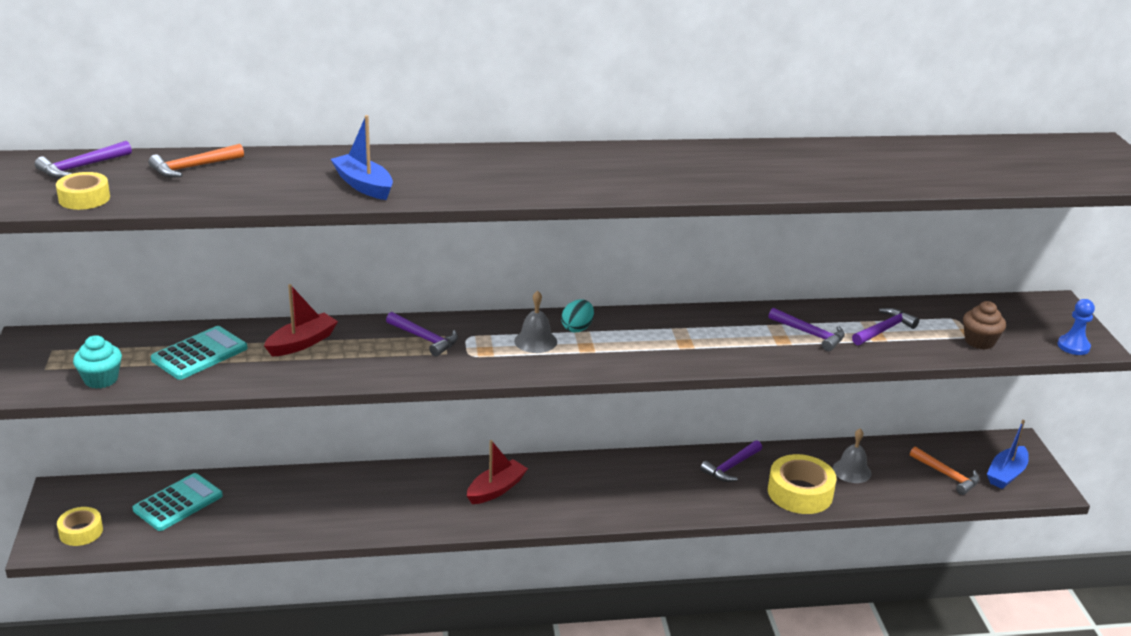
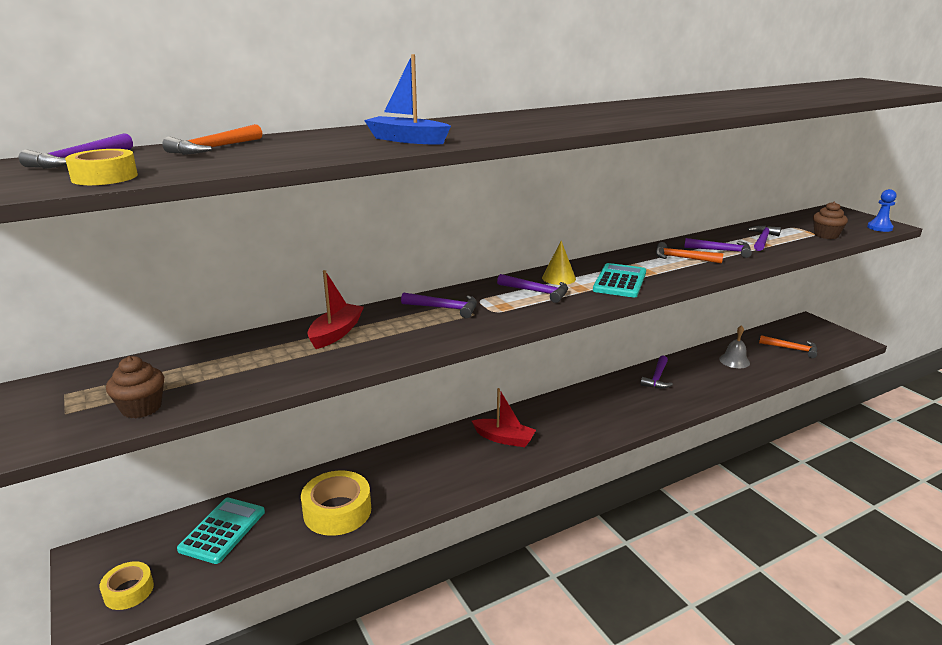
camera: 20 degrees left, 5 degrees down
turquoise cupcake [73,335,122,389] -> brown cupcake [106,356,164,418]
turquoise calculator [151,326,248,380] -> turquoise calculator moved to [593,263,646,298]
red boat [467,440,528,504] -> red boat turned 90 degrees clockwise [472,388,536,447]
grey bell [514,291,557,353] -> purple hammer [497,274,568,303]
turquoise egg [561,299,594,333] -> yellow cone [542,241,576,285]
yellow tape [768,454,837,514] -> yellow tape moved to [301,470,371,536]
blue boat [987,420,1029,489] -> none
none -> orange hammer [656,242,724,264]

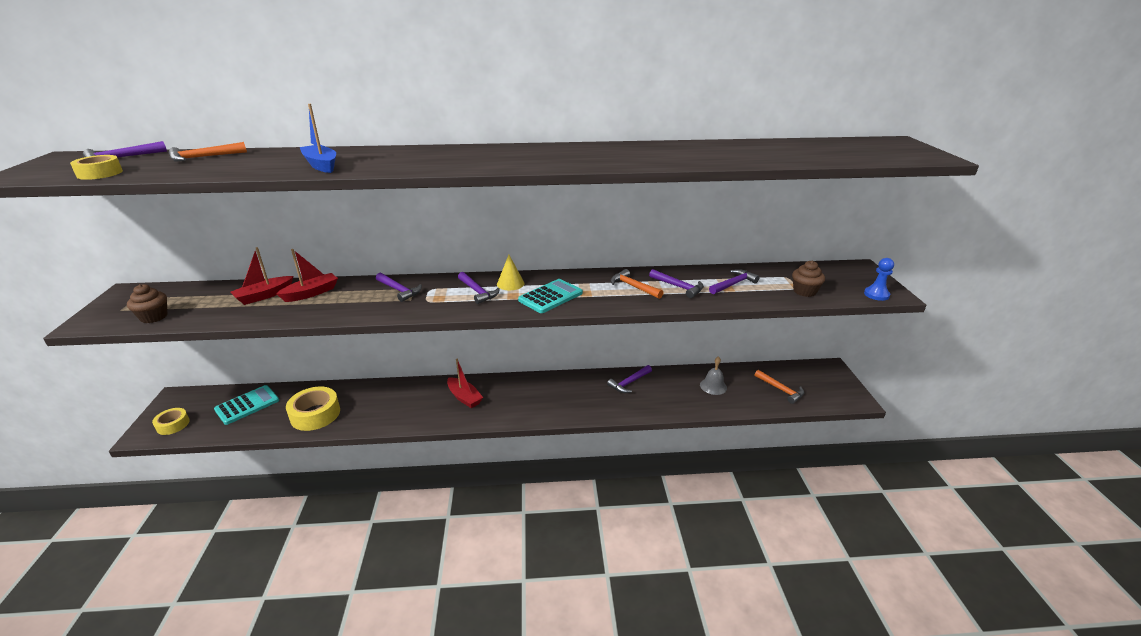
camera: 25 degrees right, 5 degrees up
none -> red boat [230,247,293,305]

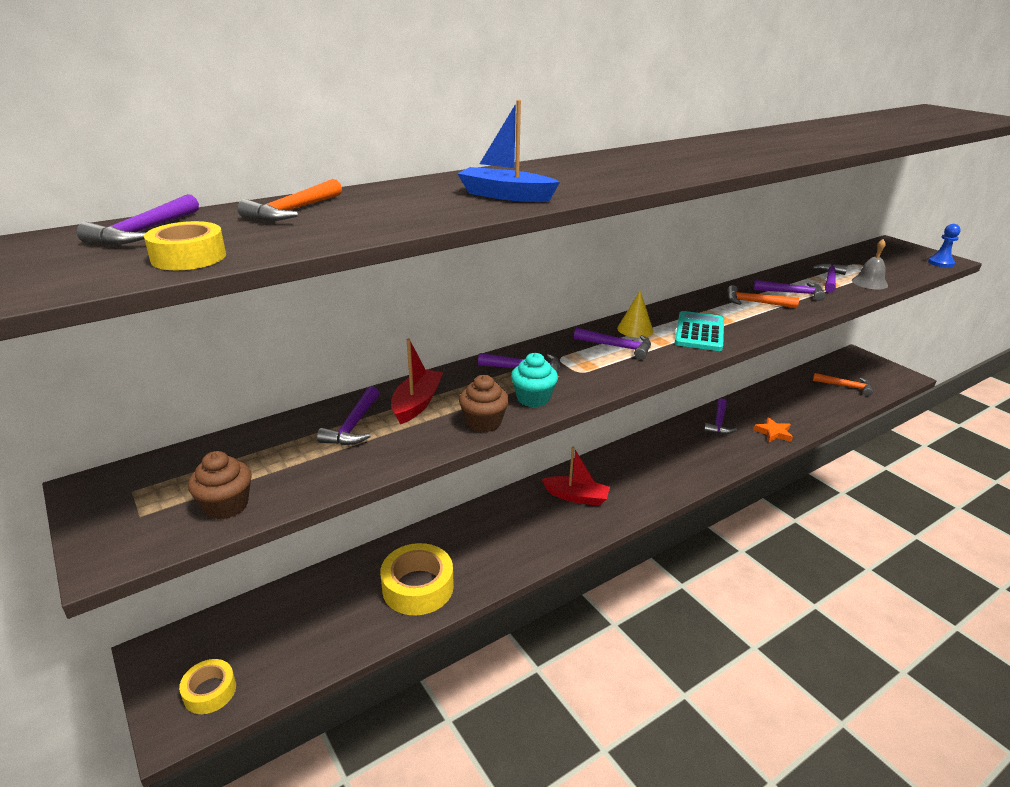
camera: 30 degrees left, 0 degrees up
turquoise calculator [214,385,279,425] -> none
red boat [230,247,293,305] -> purple hammer [317,386,379,445]
grey bell [700,356,727,395] -> grey bell moved to [852,239,888,289]
brown cupcake [792,261,825,297] -> brown cupcake moved to [459,375,509,432]
none -> turquoise cupcake [511,353,558,407]
none -> orange star [753,417,793,442]

